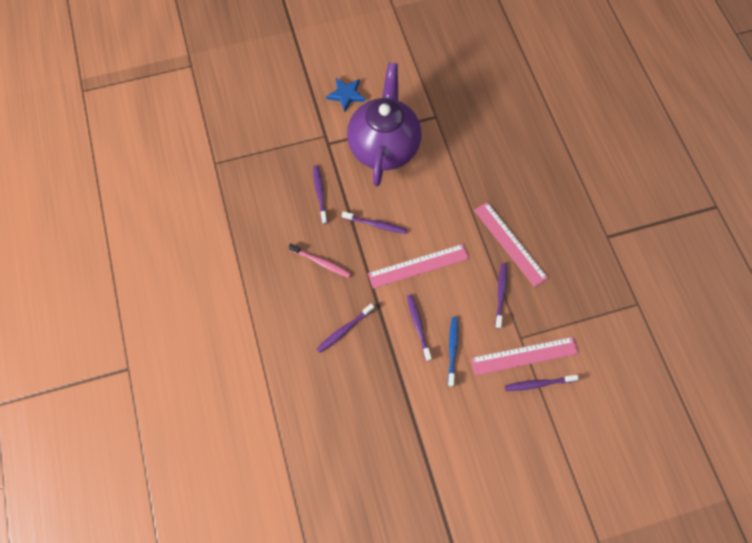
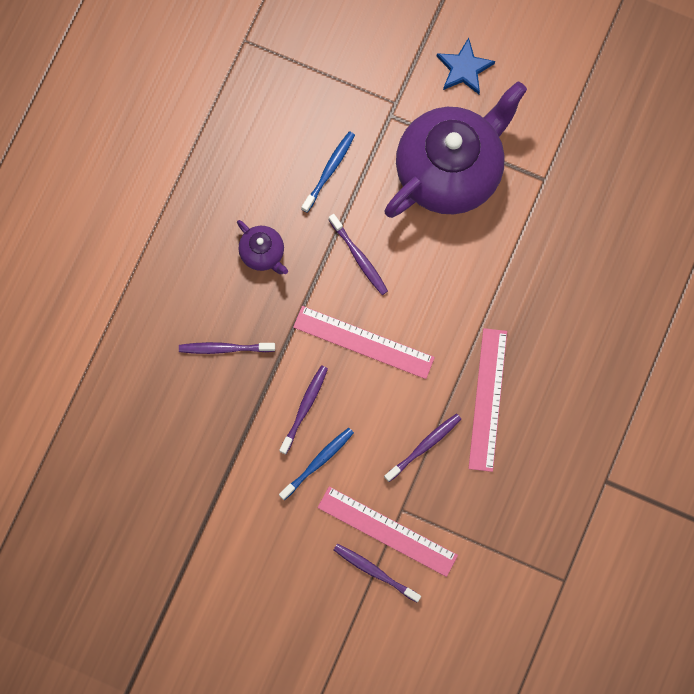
camera: 40 degrees right, 10 degrees up
pink toothbrush [288,243,351,278] -> purple teapot [237,220,288,274]
purple toothbrush [313,165,327,224] -> blue toothbrush [301,131,355,213]

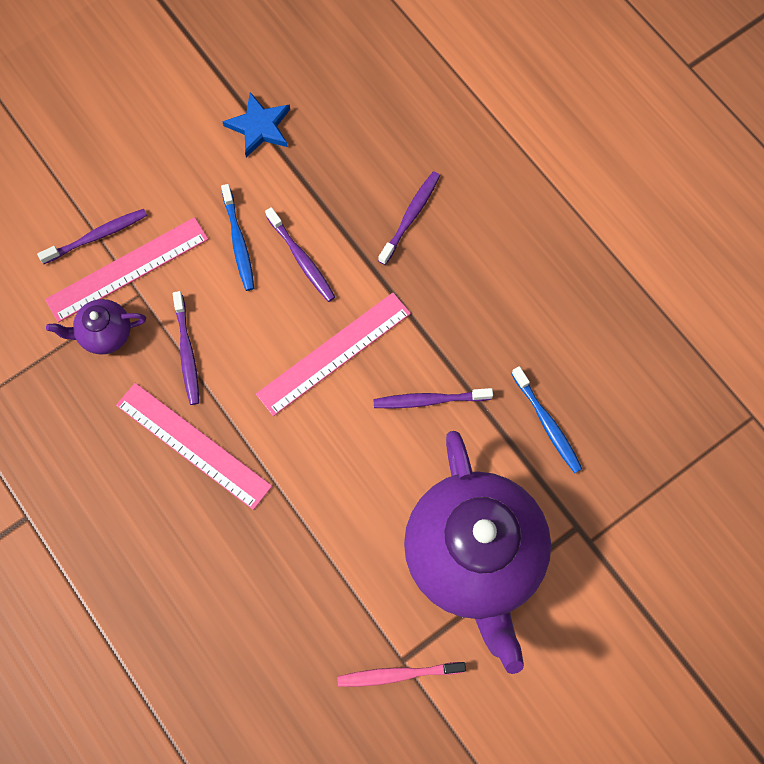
camera: 120 degrees right, 5 degrees down
purple teapot [237,220,288,274] -> purple teapot moved to [46,299,146,355]
blue star [437,38,495,94] -> blue star moved to [222,92,290,157]
none -> pink toothbrush [337,662,466,687]

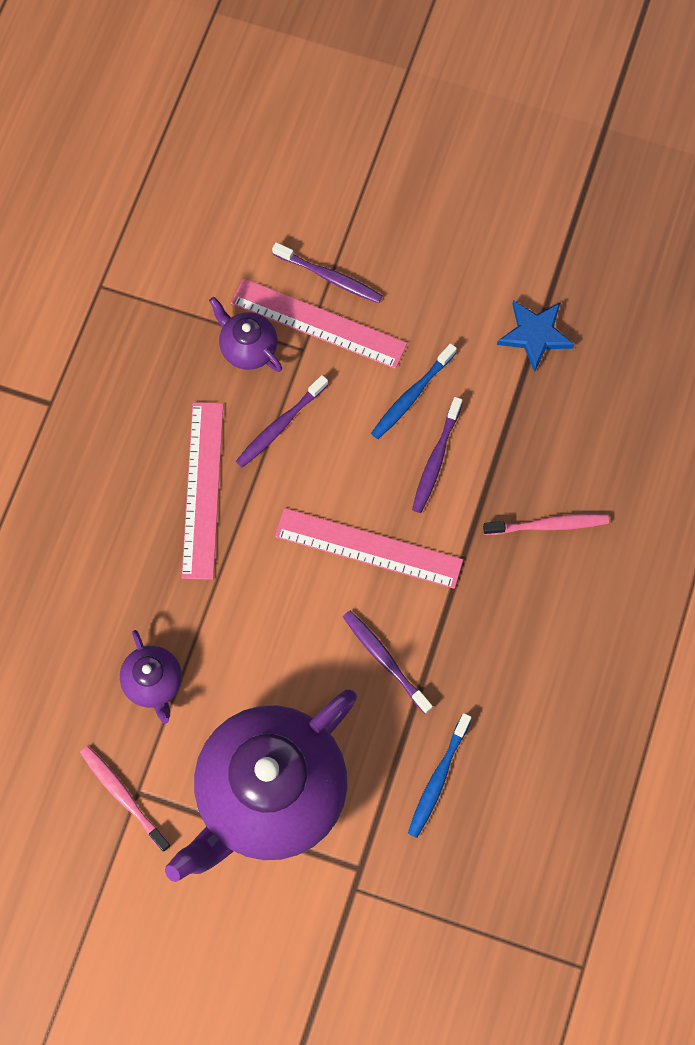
camera: 55 degrees right, 0 degrees up
purple toothbrush [378,171,440,265] -> pink toothbrush [483,514,609,535]
none -> purple teapot [120,630,182,724]

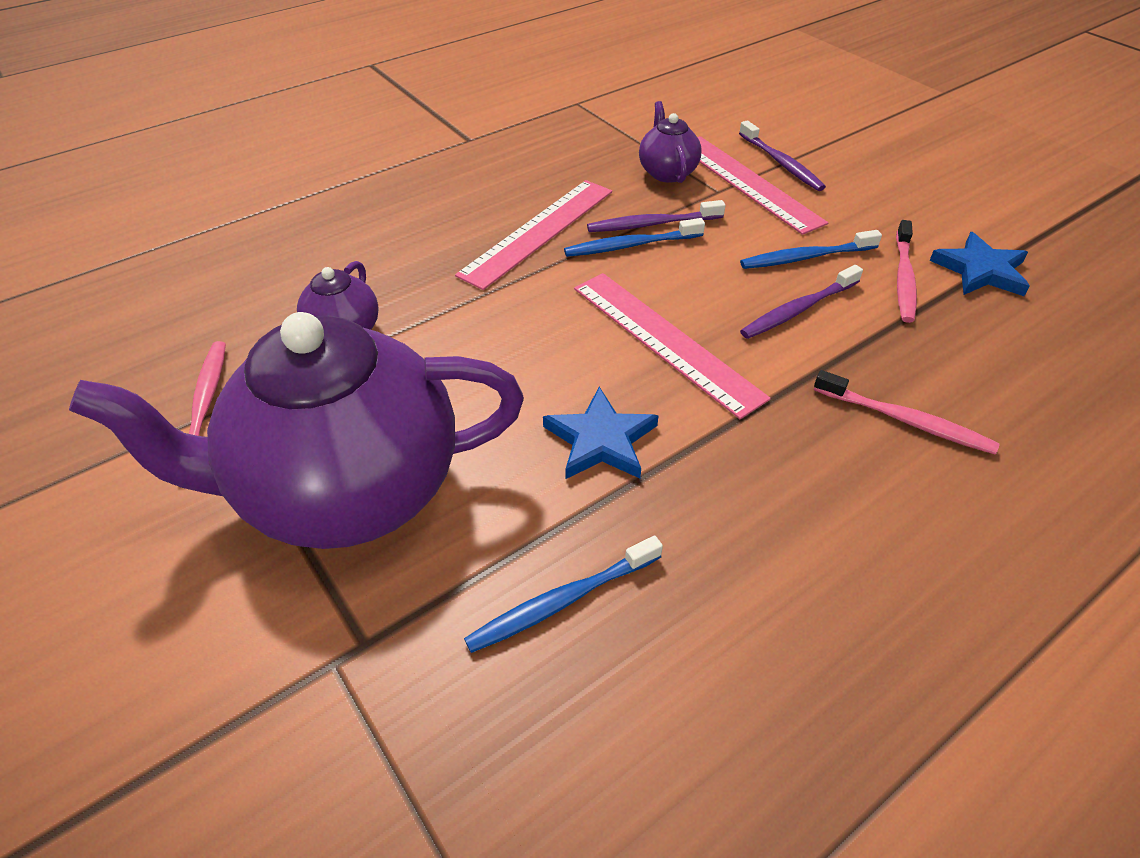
camera: 35 degrees right, 25 degrees down
purple toothbrush [343,610,433,714] -> blue star [543,387,659,479]
none -> blue toothbrush [564,218,705,257]
none -> pink toothbrush [896,220,917,323]

